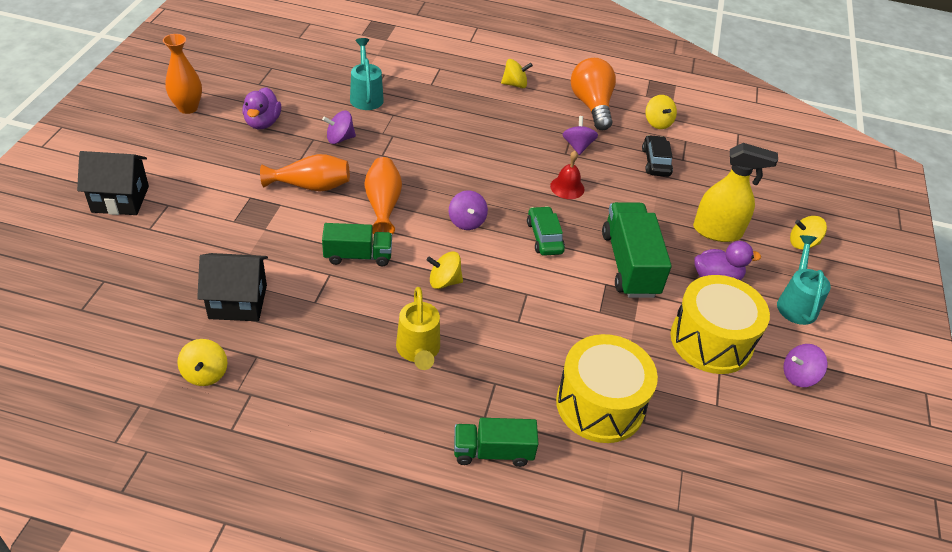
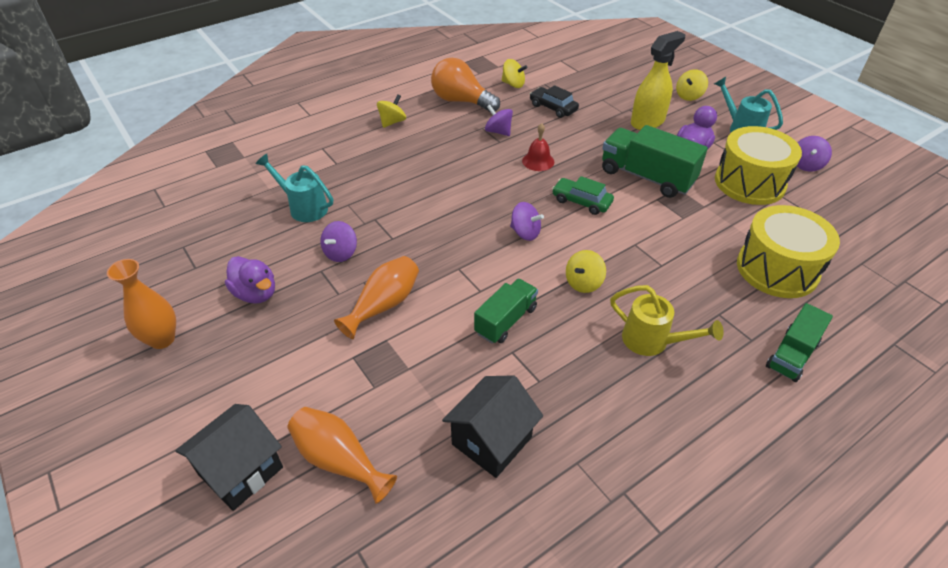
camera: 45 degrees left, 0 degrees up
yellow spinning top [177,339,227,386] -> none
orange vase [365,157,402,234] -> orange vase moved to [287,407,397,504]

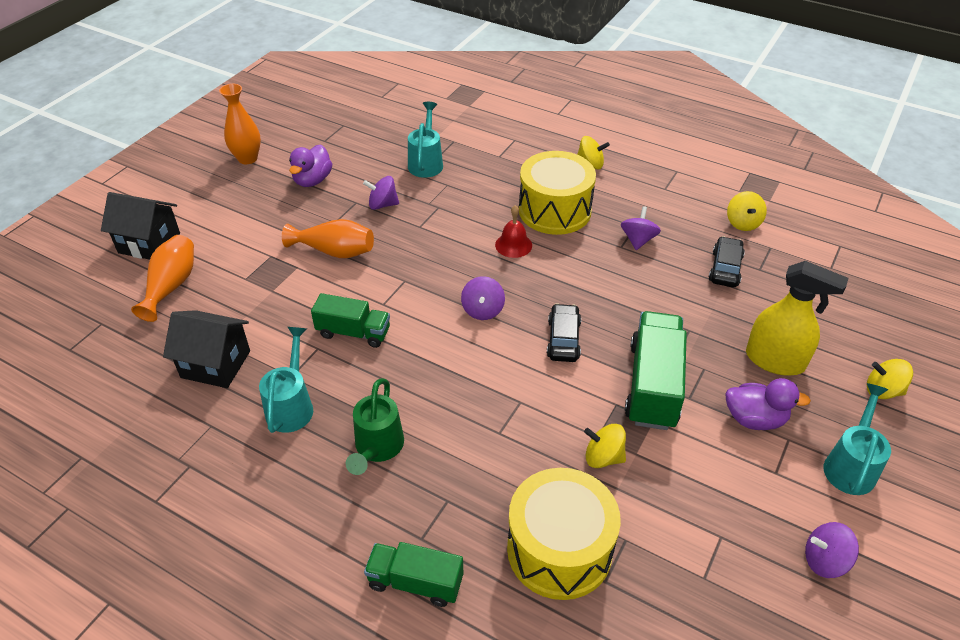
camera: 65 degrees right, 0 degrees up
orange light bulb [431,58,500,112] -> none
red bell [522,123,554,171] -> red bell moved to [495,205,532,258]
green car [552,176,614,215] -> black car [547,303,581,362]
yellow spinning top [566,250,606,293] -> yellow spinning top moved to [584,424,626,468]
yellow watering can [610,285,724,356] -> green watering can [346,378,404,475]
yellow drum [715,126,802,205] -> yellow drum moved to [519,151,596,235]
none -> turquoise watering can [259,327,313,433]

